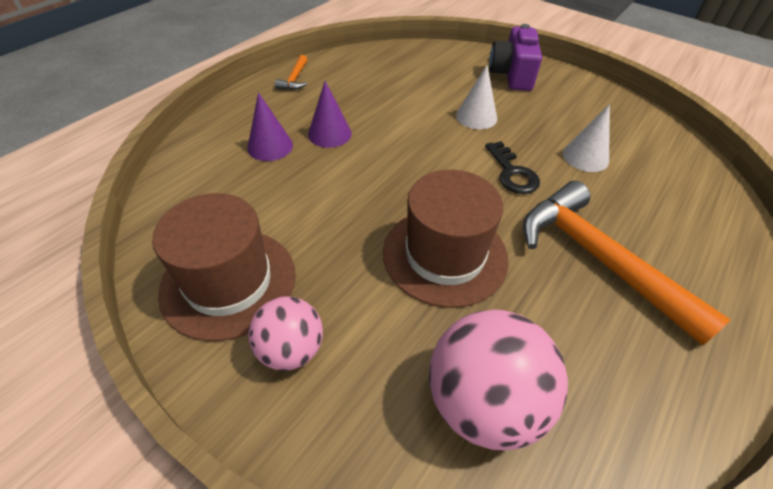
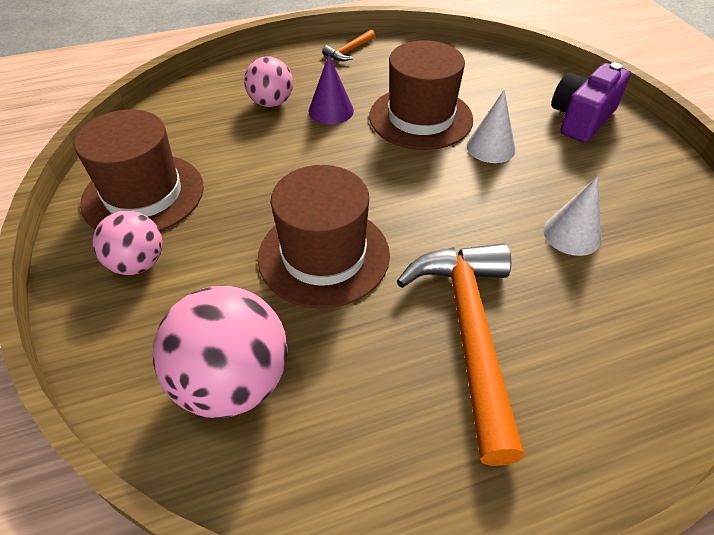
camera: 35 degrees right, 0 degrees up
purple cone [247,92,293,161] -> pink ball [244,56,293,107]
black key [485,141,540,194] -> none
none -> brown hat [369,41,473,150]

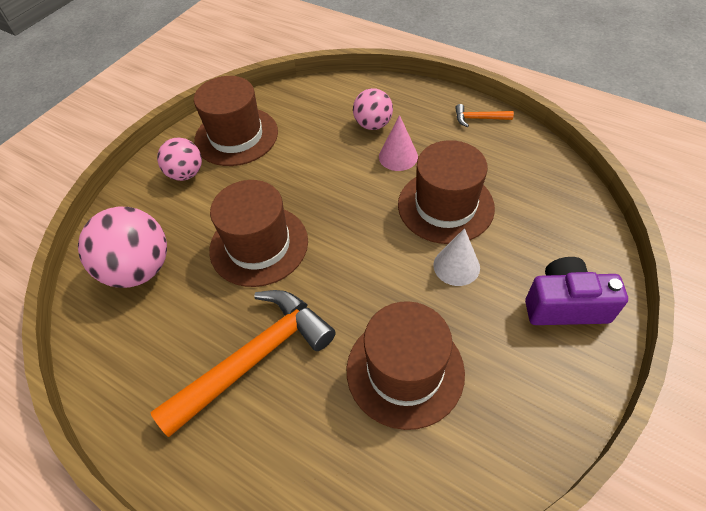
camera: 55 degrees right, 5 degrees up
purple cone [308,54,354,125] -> pink cone [379,115,418,171]
white cone [543,176,601,256] -> brown hat [347,301,465,430]

